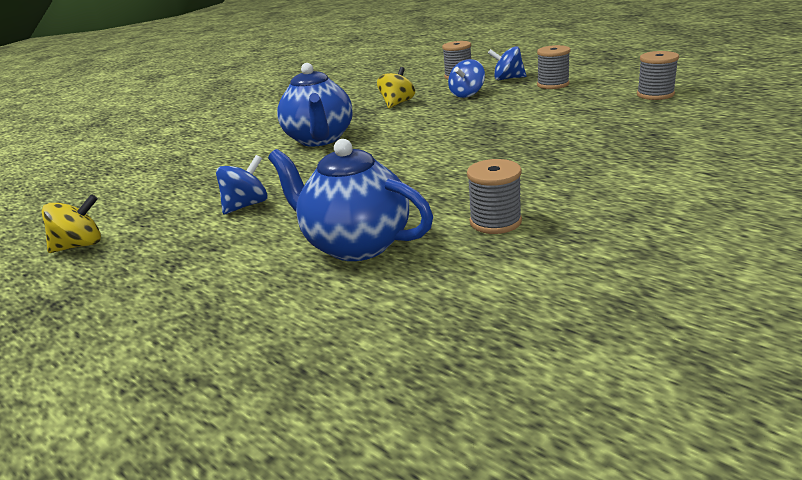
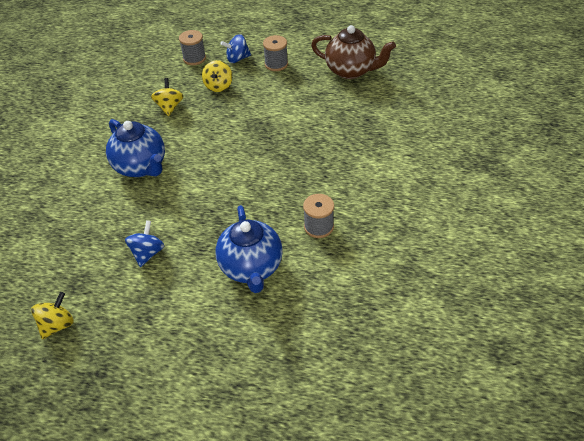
camera: 30 degrees left, 20 degrees up
blue teapot [268,139,433,261] -> blue teapot turned 105 degrees counterclockwise [215,205,283,293]
blue spinning top [448,59,485,98] -> yellow spinning top [202,60,232,92]
grey spool [637,51,679,100] -> brown teapot [311,25,396,79]

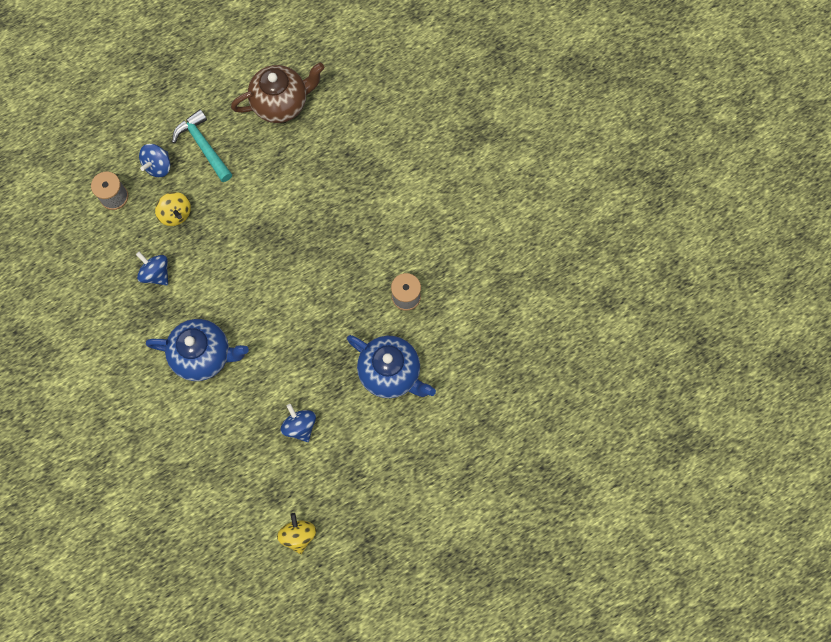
camera: 45 degrees left, 25 degrees up
yellow spinning top [151,78,184,116] -> blue spinning top [136,252,168,286]
grey spool [263,35,288,71] -> turquoise hammer [172,109,232,182]

